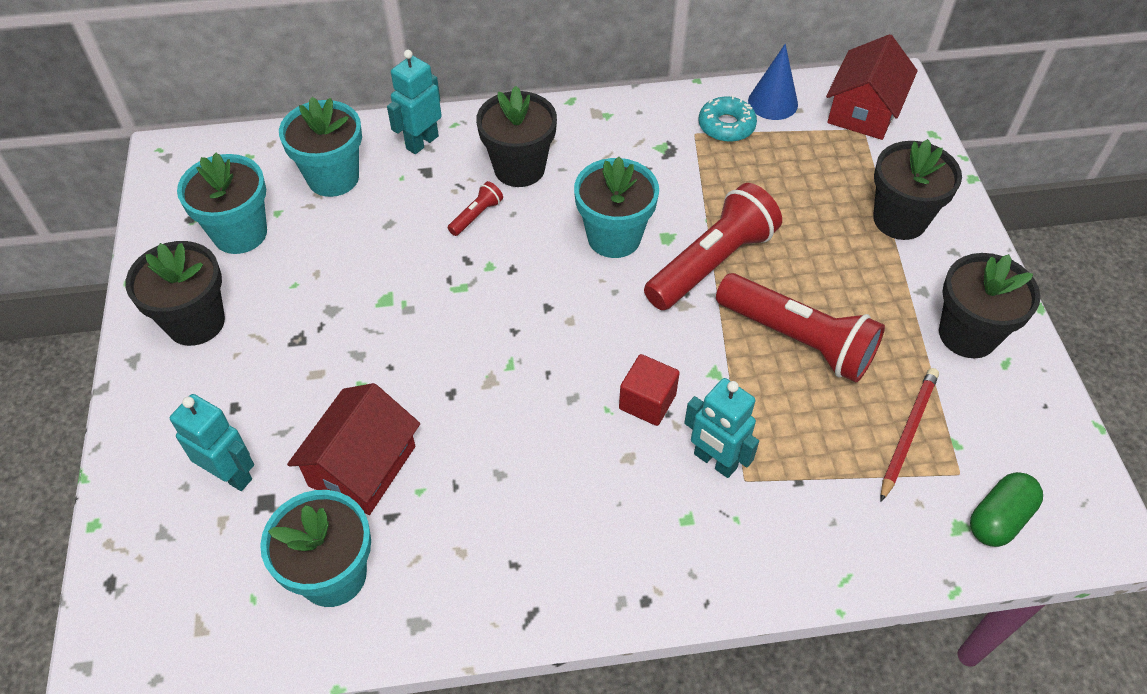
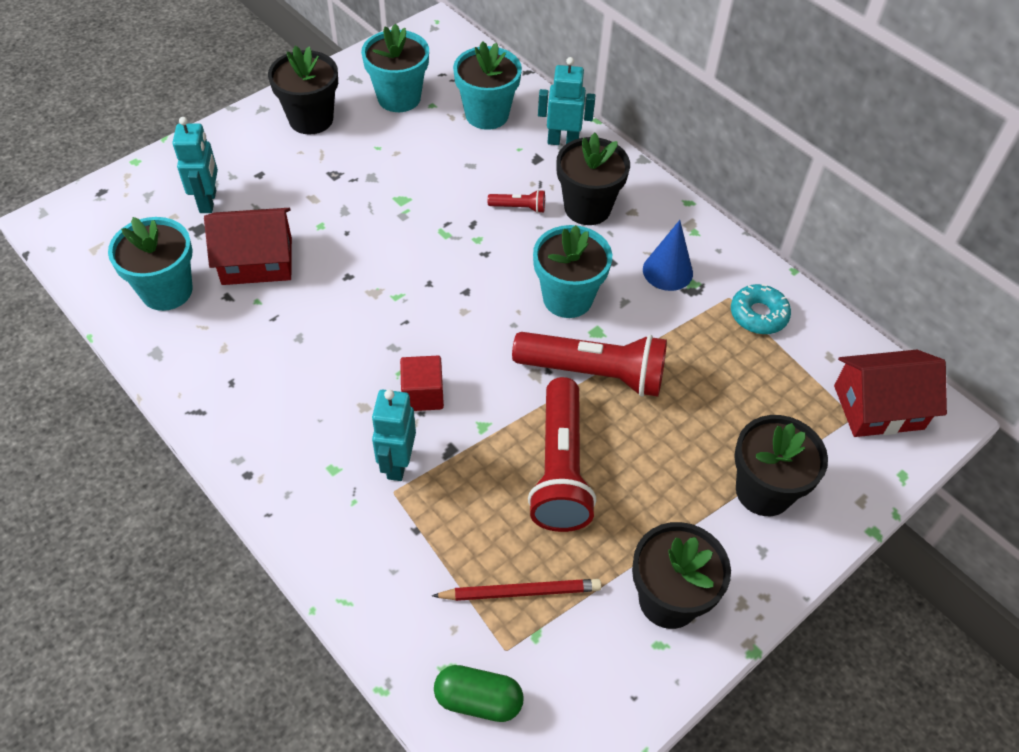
camera: 55 degrees right, 0 degrees up
blue cone [748,44,798,120] -> blue cone moved to [643,220,693,291]

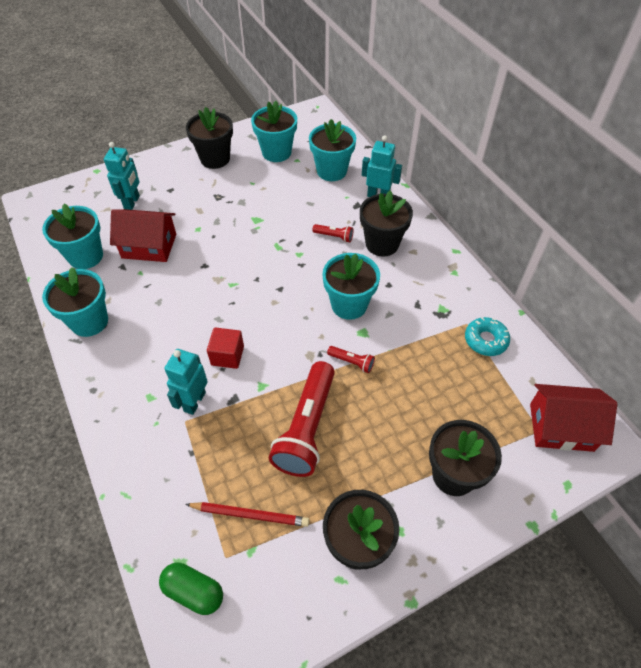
camera: 15 degrees right, 0 degrees up
red flashlight [512,332,667,397] -> red flashlight [327,346,375,373], size x0.43
blue cone [643,220,693,291] -> none
none -> turquoise flower pot [42,267,108,337]

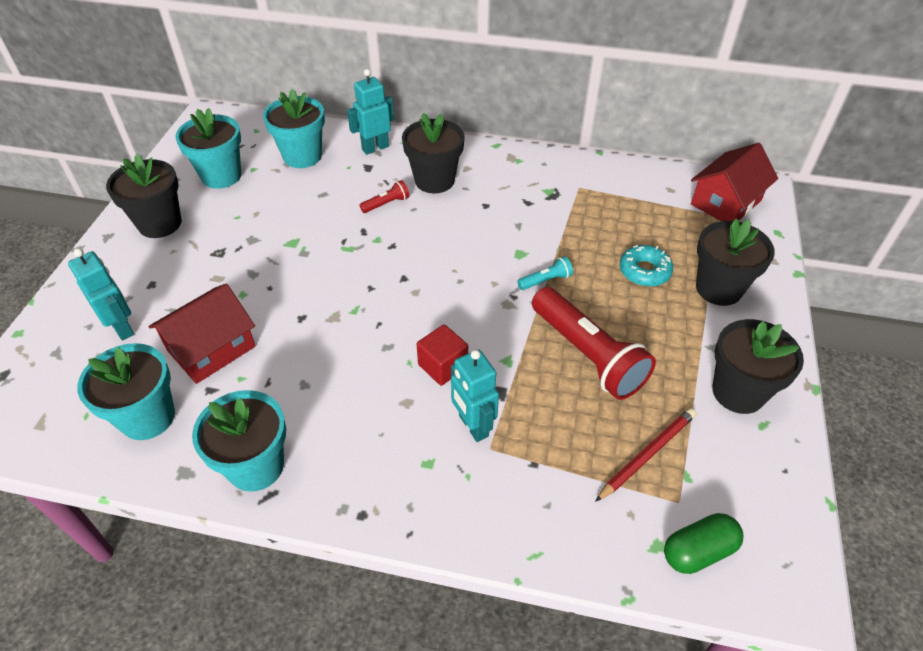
camera: 50 degrees left, 5 degrees down
turquoise flower pot [322,253,380,320] -> none
red flashlight [327,346,375,373] -> turquoise flashlight [517,256,573,290]
turquoise donut [465,317,510,356] -> turquoise donut moved to [620,245,673,287]

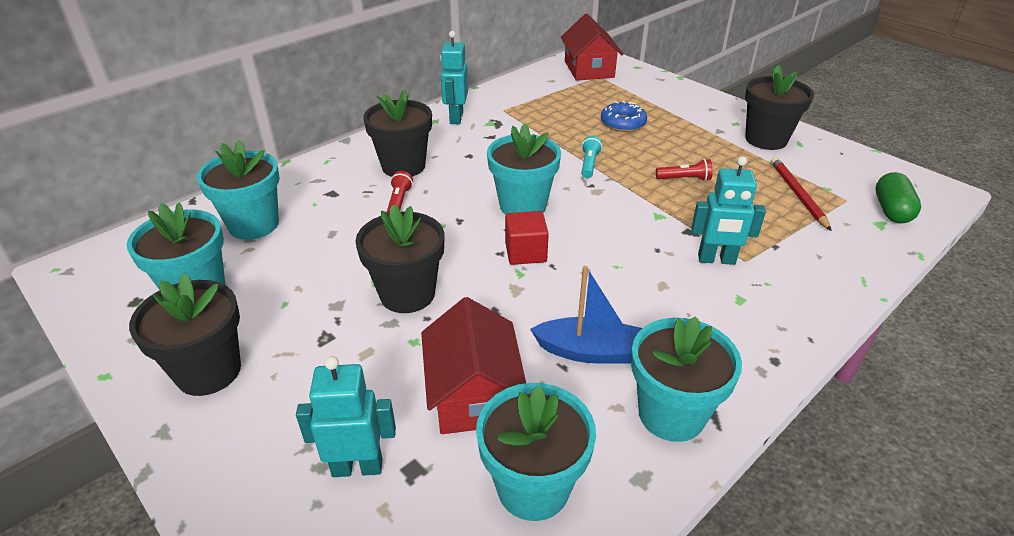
camera: 55 degrees left, 10 degrees down
turquoise robot [347,69,394,155] -> turquoise robot moved to [440,31,468,124]
red cube [417,324,468,386] -> red cube moved to [505,211,549,265]
red flashlight [532,287,656,400] -> red flashlight [656,159,713,181], size x0.43
turquoise donut [620,245,673,287] -> blue donut [601,101,647,132]
black flower pot [696,218,775,306] -> black flower pot moved to [356,204,445,313]
none -> turquoise flower pot [487,123,561,215]
none -> blue boat [530,266,642,364]

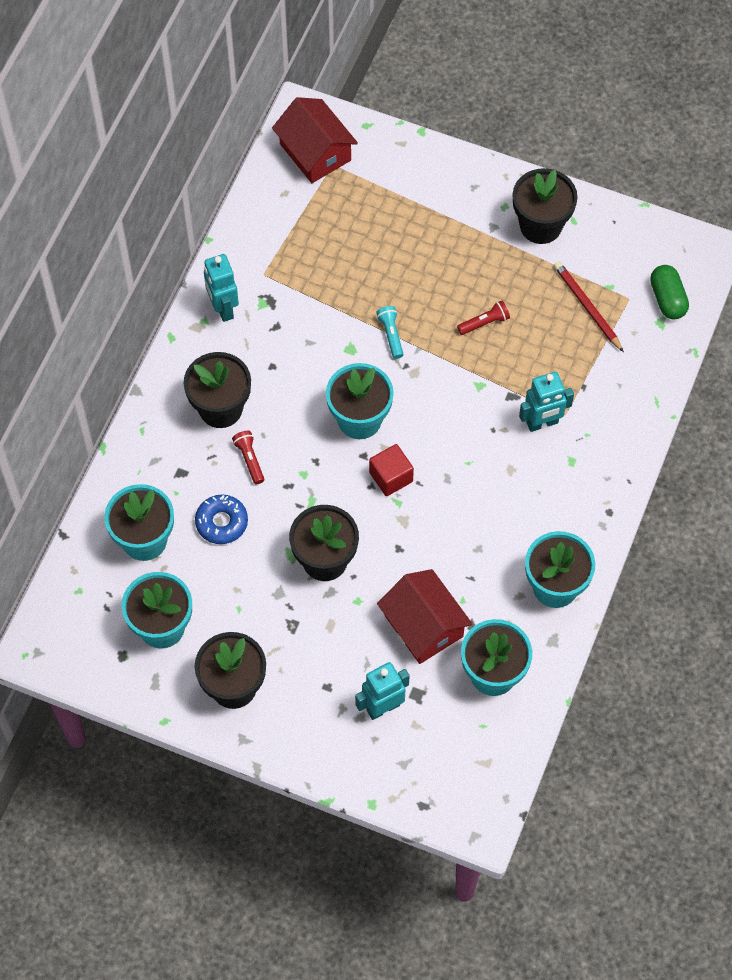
camera: 25 degrees left, 25 degrees up
blue boat [530,266,642,364] -> none
blue donut [601,101,647,132] -> blue donut moved to [195,495,248,544]

